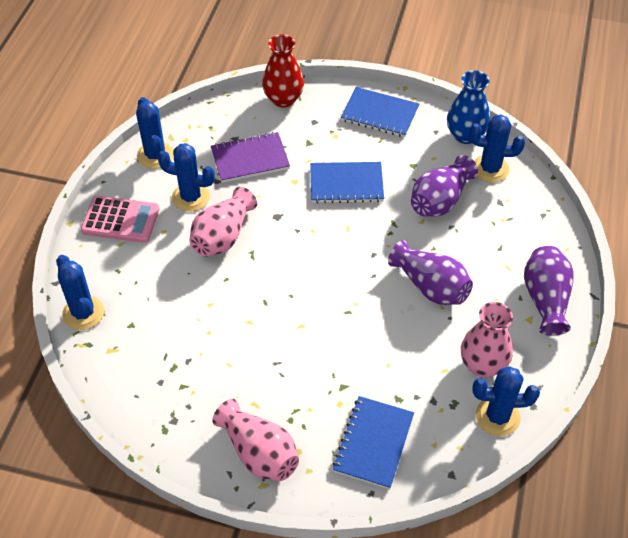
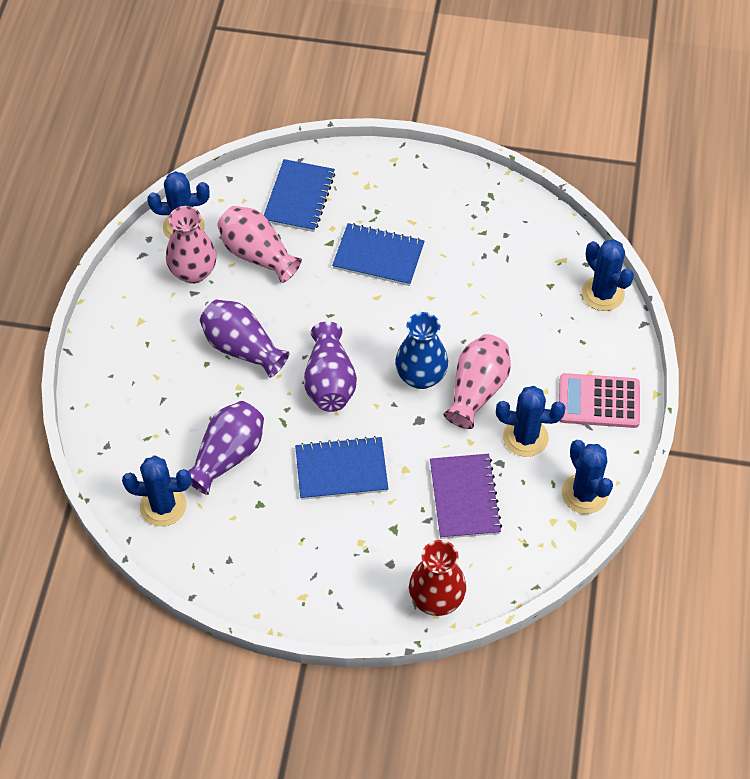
camera: 175 degrees right, 5 degrees up
purple notebook [211,132,290,183] -> purple notebook turned 75 degrees counterclockwise [430,454,502,539]
pink vase [212,399,299,481] -> pink vase moved to [217,206,302,283]
blue notebook [341,87,419,137] -> blue notebook moved to [332,223,425,286]
blue vase [447,70,490,144] -> blue vase moved to [395,312,448,389]
purple vase [524,246,574,336] -> purple vase moved to [304,321,357,412]

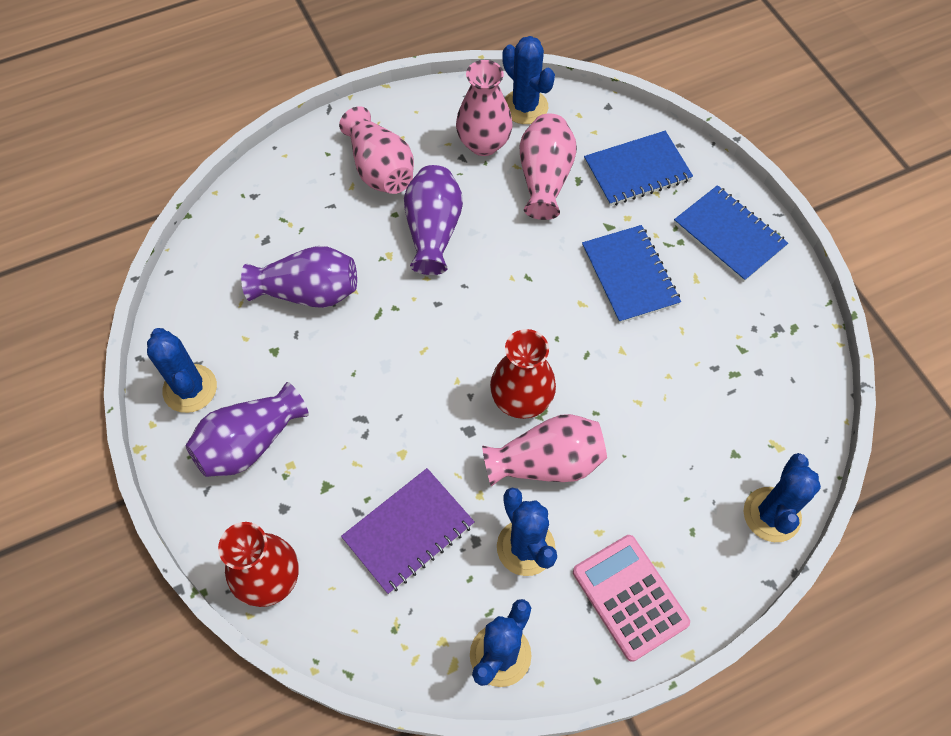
camera: 55 degrees right, 5 degrees up
blue cactus [122,456,191,527] -> blue cactus moved to [147,328,217,413]
blue notebook [295,436,388,500] -> blue notebook moved to [674,185,788,282]
purple vase [304,321,357,412] -> purple vase moved to [186,382,309,477]
blue vase [395,312,448,389] -> red vase [490,329,556,419]
none -> pink vase [339,106,414,194]

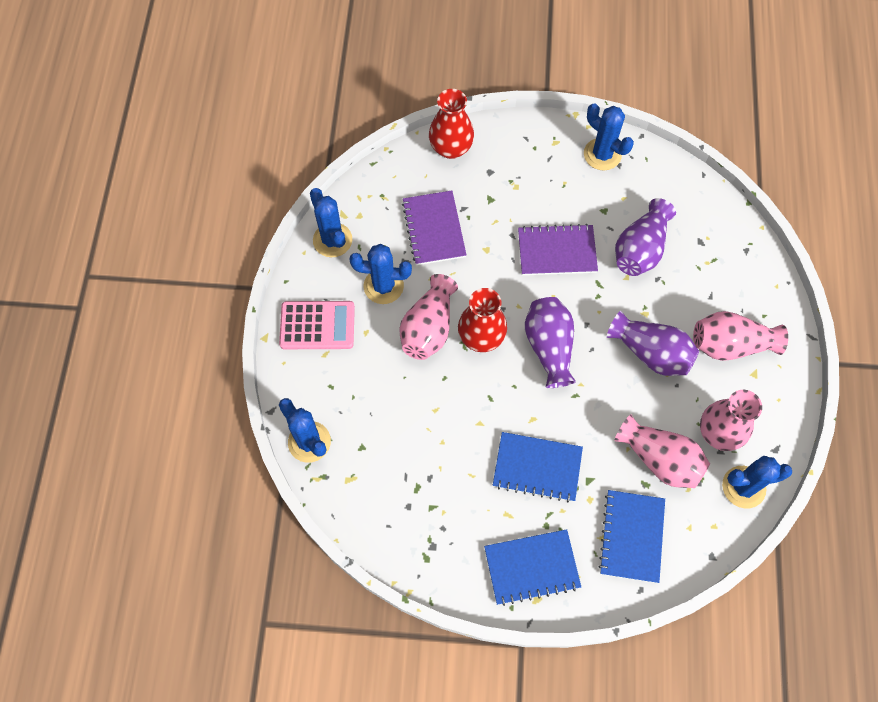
camera: 120 degrees right, 5 degrees up
blue cactus [147,328,217,413] -> blue cactus turned 45 degrees clockwise [584,103,634,170]
purple vase [186,382,309,477] -> purple vase moved to [525,297,576,388]
none -> purple notebook [518,224,598,275]

